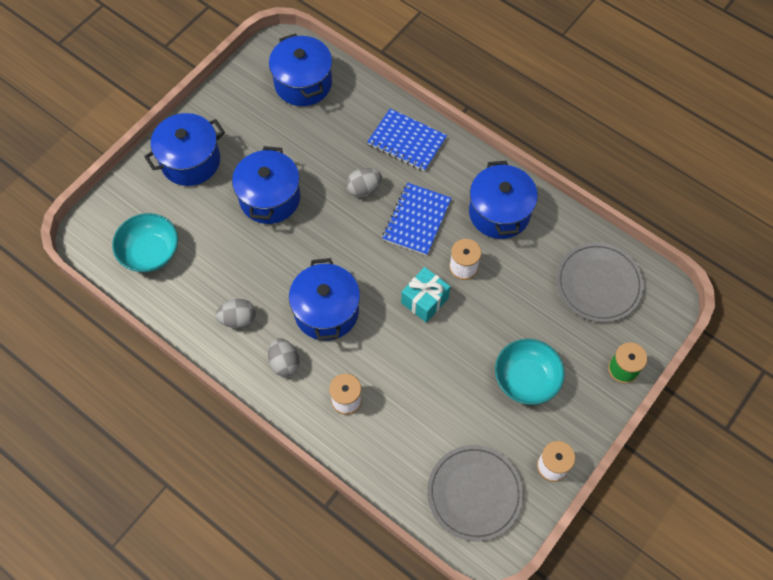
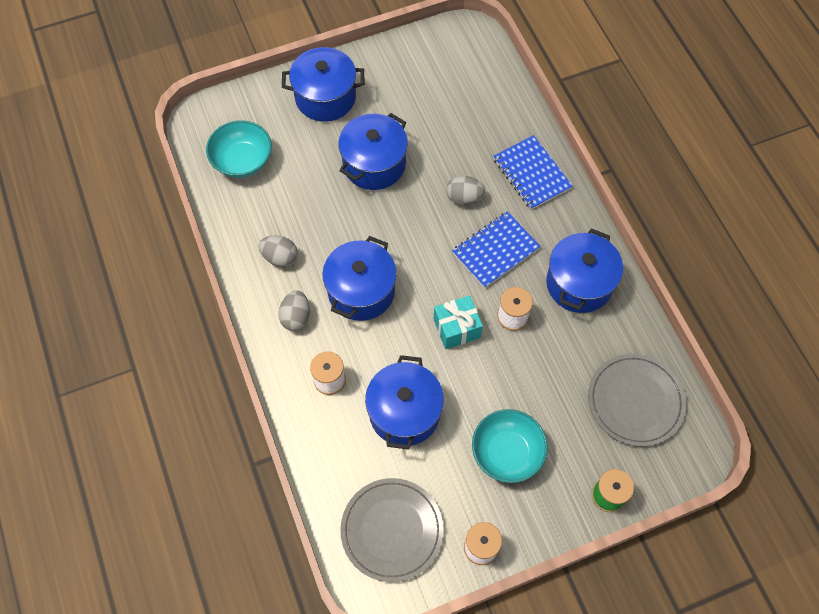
camera: 30 degrees right, 0 degrees up
blue pot [269,33,332,106] -> blue pot moved to [365,355,444,450]

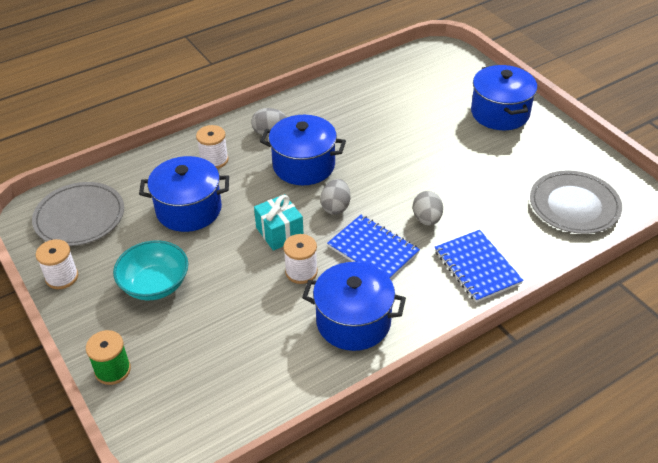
camera: 80 degrees right, 20 degrees down
turquoise bowl [206,120,272,178] -> none
grey egg [259,235,298,267] -> grey egg moved to [320,179,350,215]
blue pot [338,113,408,190] -> none
blue notebook [493,135,573,210] -> blue notebook turned 75 degrees counterclockwise [435,230,524,303]
grey plate [588,354,686,447] -> grey plate moved to [530,170,622,234]

